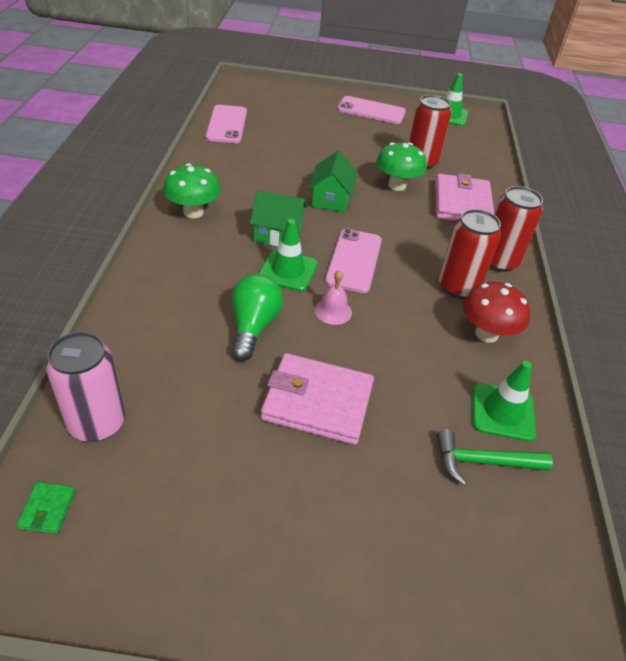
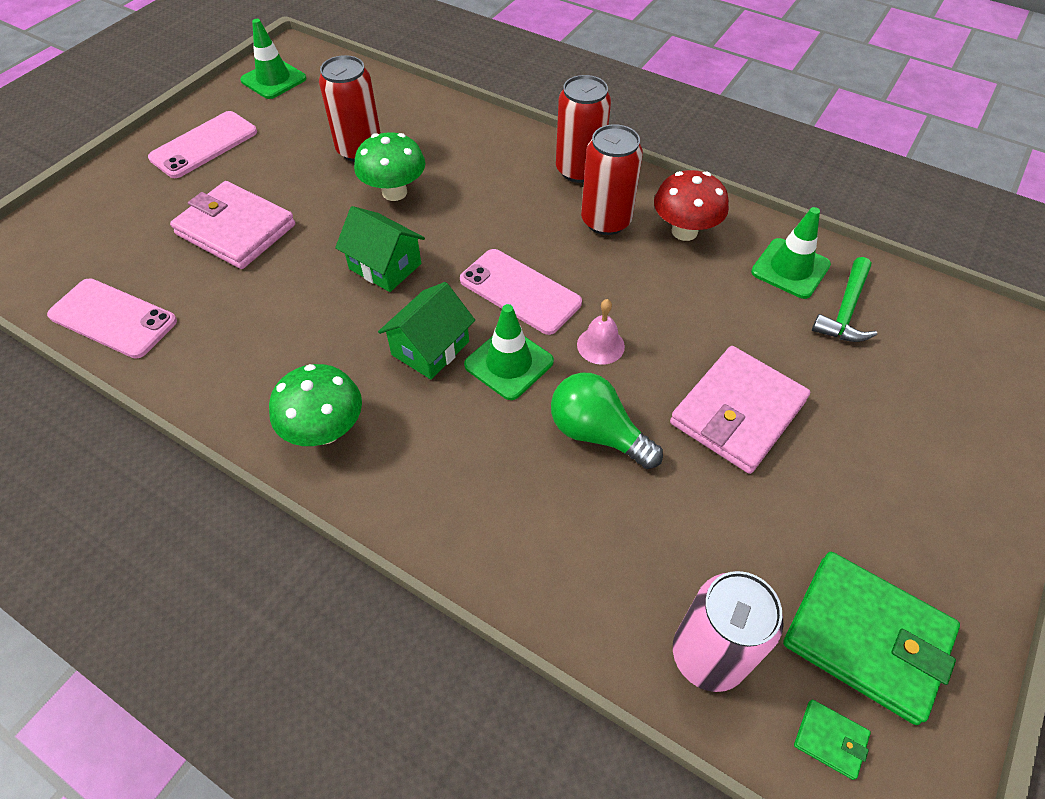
camera: 60 degrees left, 10 degrees up
pink wallet [435,173,494,221] -> pink wallet moved to [170,181,295,269]
none -> green wallet [783,552,960,725]

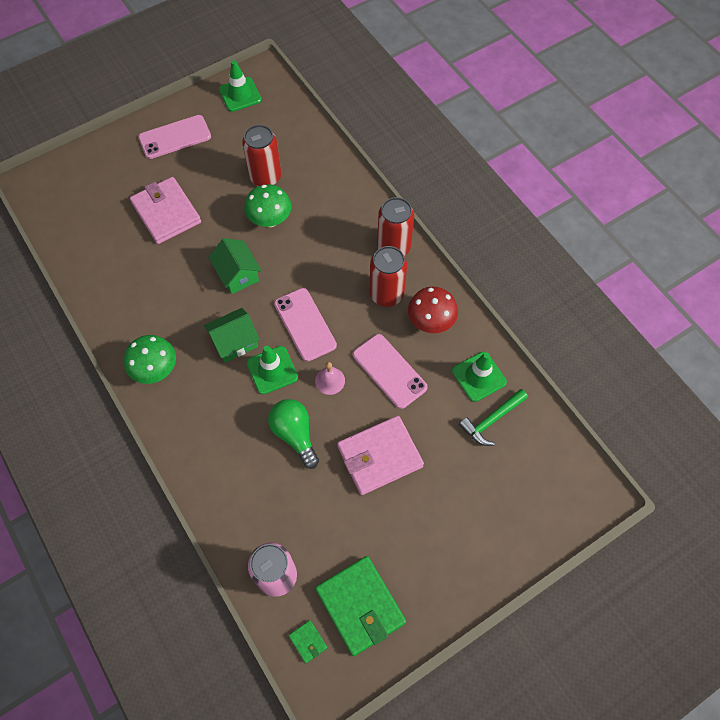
camera: 25 degrees right, 10 degrees up
pink phone [47,278,177,359] -> pink phone moved to [353,334,428,409]

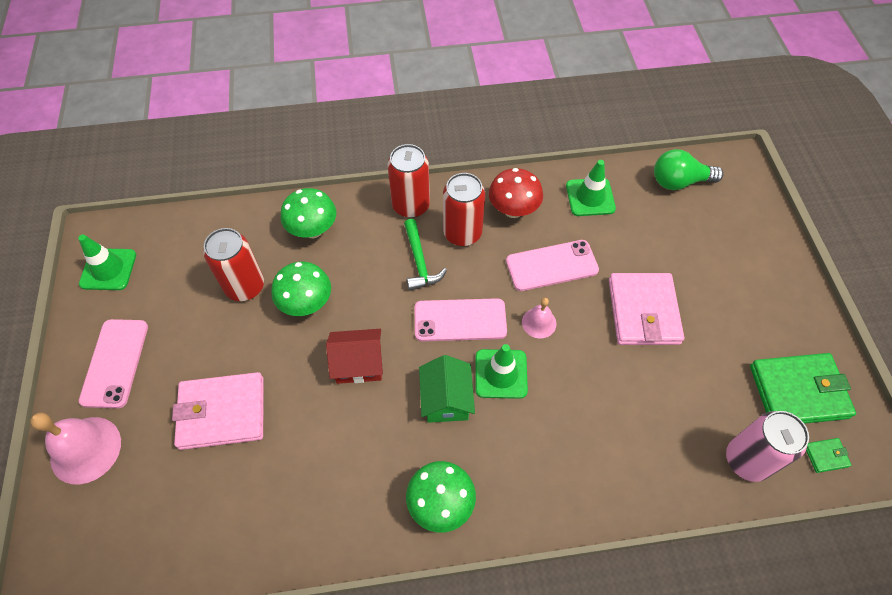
camera: 65 degrees left, 5 degrees down
green house [208,238,262,294] -> red house [326,329,383,384]
green light bulb [268,399,319,469] -> green light bulb moved to [654,149,723,190]
green hammer [459,389,528,446] -> green hammer moved to [404,219,447,291]
none -> pink bell [30,413,121,484]
none -> green mushroom [280,188,336,238]

